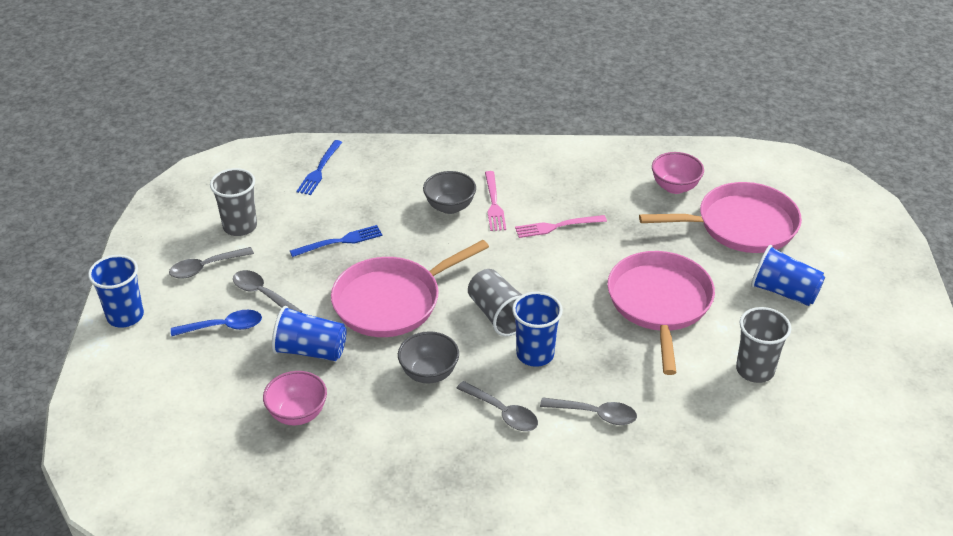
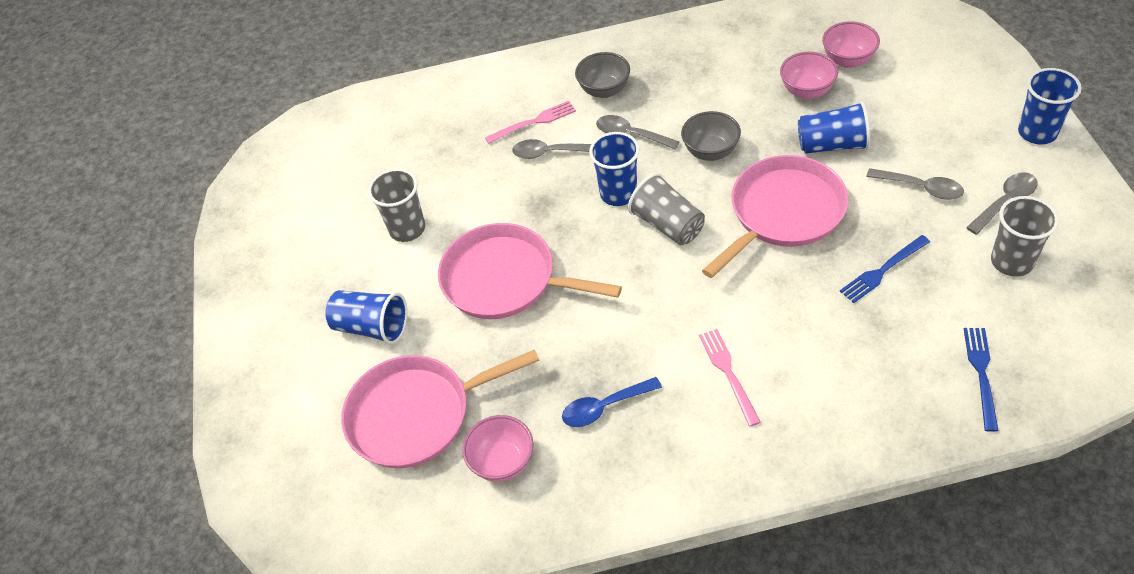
camera: 175 degrees right, 10 degrees up
blue spoon [171,310,262,336] -> blue spoon moved to [562,377,662,427]
grey bowl [423,171,476,214] -> grey bowl moved to [575,52,630,98]
pink fork [515,215,607,238] -> pink fork moved to [485,101,576,144]
pink pan [607,251,715,375] -> pink pan turned 120 degrees clockwise [438,223,622,319]
none -> pink bowl [822,21,880,68]

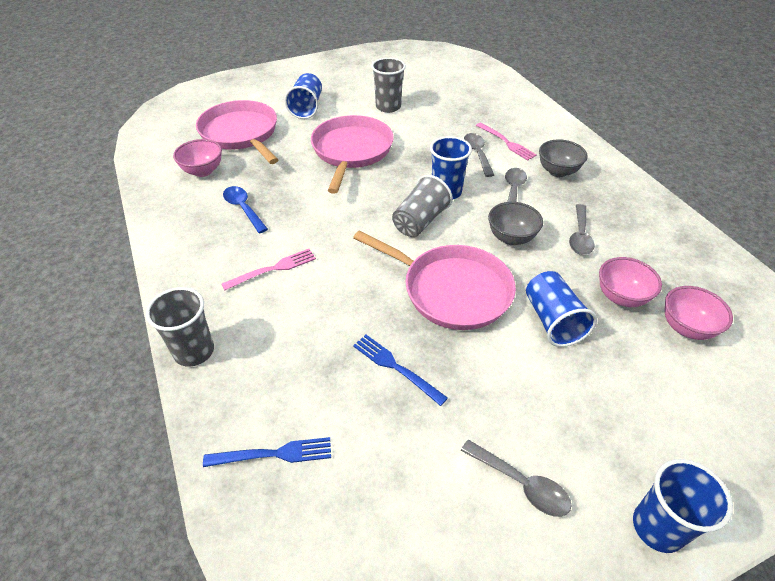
camera: 70 degrees right, 5 degrees down
grey spoon [866,168,964,200] -> grey spoon moved to [569,204,594,255]
grey cup [991,196,1059,277] -> grey cup moved to [146,287,214,367]

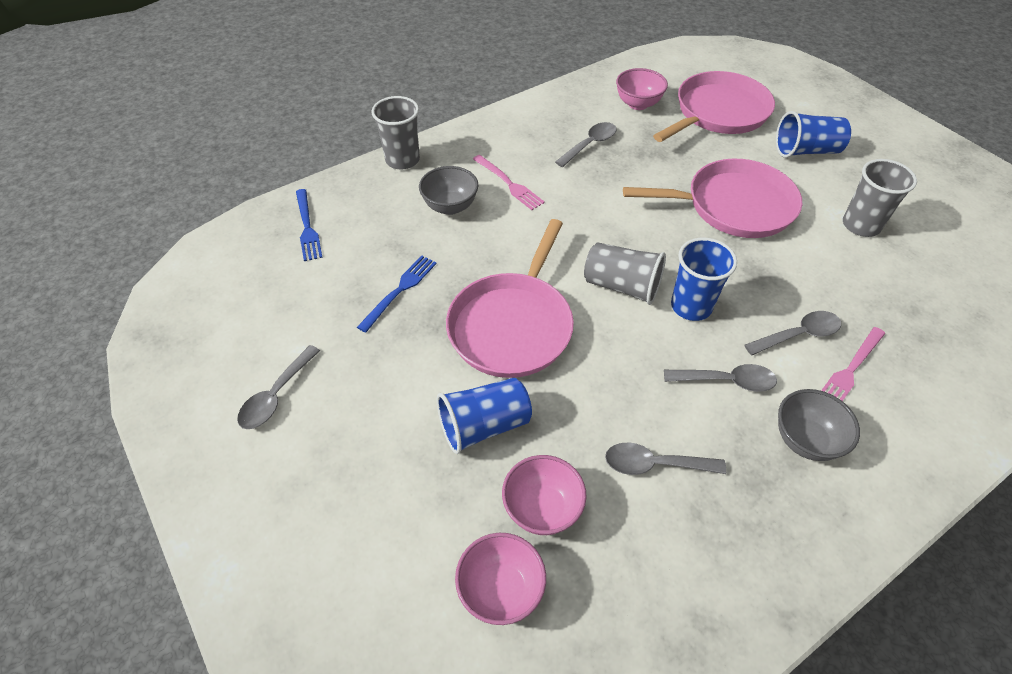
camera: 80 degrees right, 5 degrees up
blue spoon [223,186,268,234] -> grey spoon [555,122,617,167]
grey bowl [488,202,543,245] -> grey bowl moved to [419,166,478,215]
blue cup [633,459,733,553] -> none

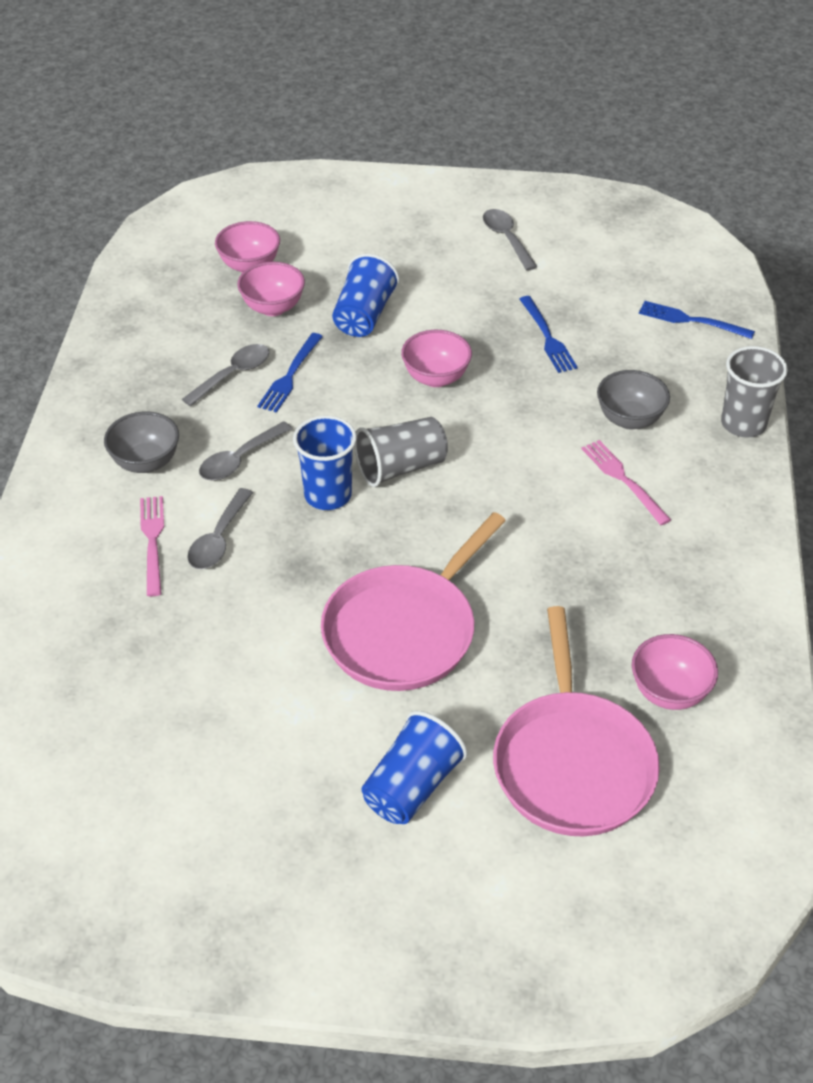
camera: 130 degrees right, 5 degrees down
pink pan [446,219,574,378] -> pink bowl [401,330,472,387]
pink fork [473,155,545,210] -> pink fork turned 60 degrees clockwise [582,440,671,525]
grey spoon [555,122,617,167] -> none
grey cup [843,159,917,237] -> none
none -> blue fork [257,333,323,413]

